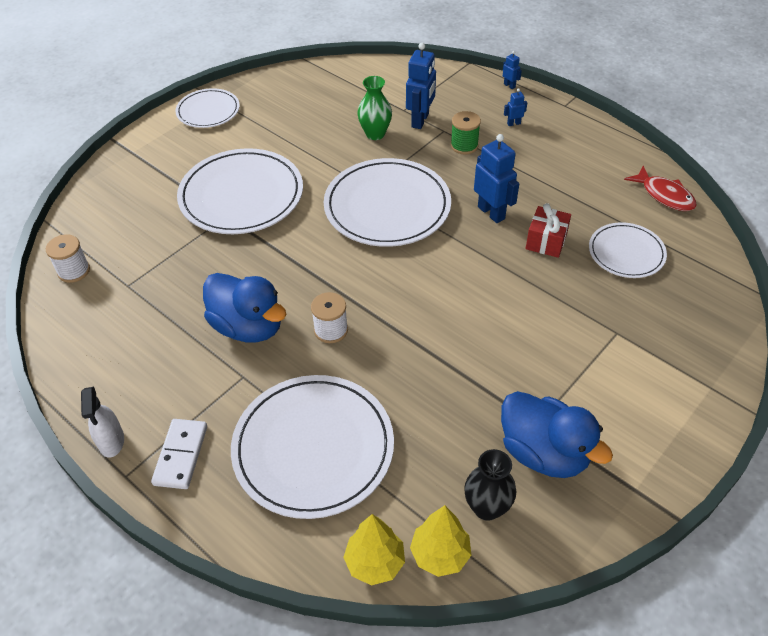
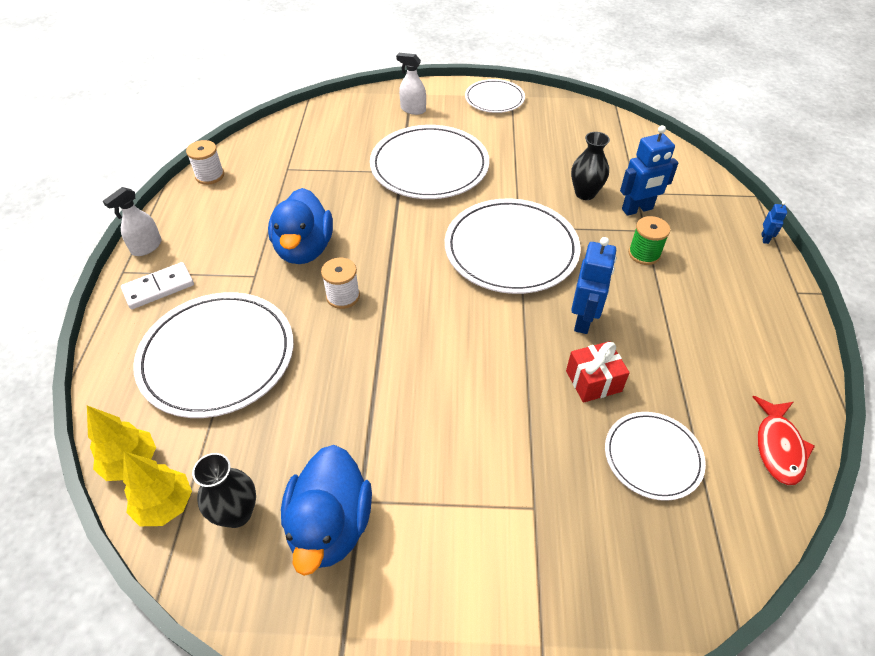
camera: 50 degrees right, 0 degrees up
white spool [46,234,90,283] -> white spool moved to [186,140,224,185]
green vase [357,76,392,140] -> black vase [571,132,610,200]
blue robot [504,88,527,126] -> none
none -> white spray bottle [396,53,426,115]

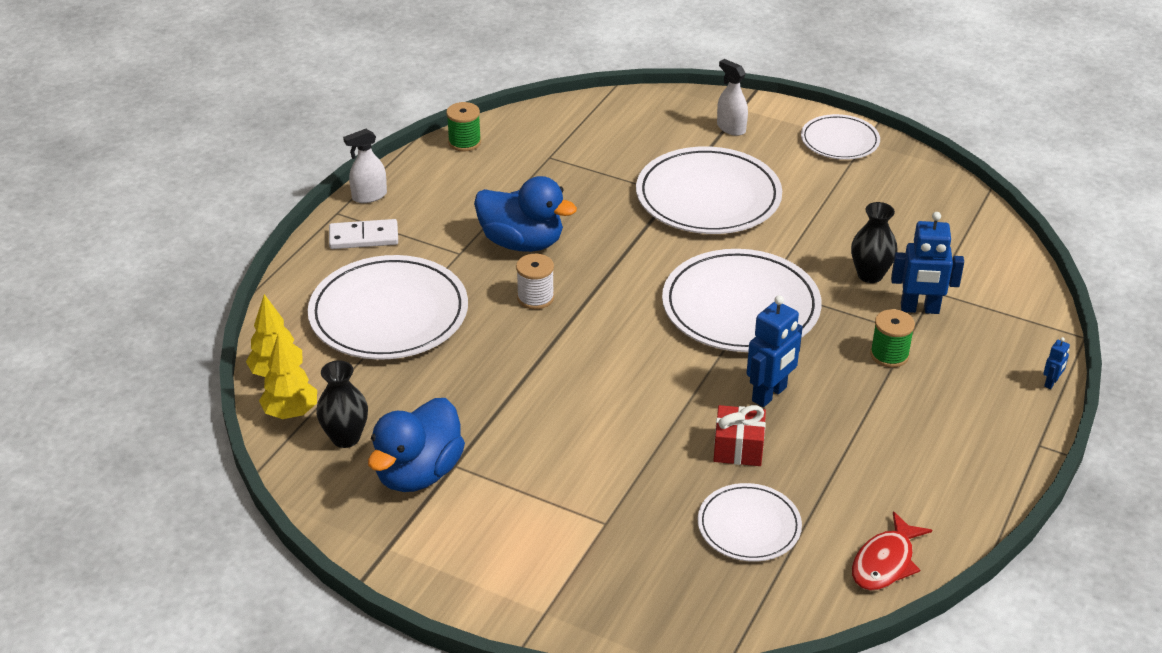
camera: 25 degrees right, 10 degrees down
white spool [186,140,224,185] -> green spool [446,102,481,151]
blue duck [268,188,333,264] -> blue duck turned 90 degrees counterclockwise [474,176,577,252]

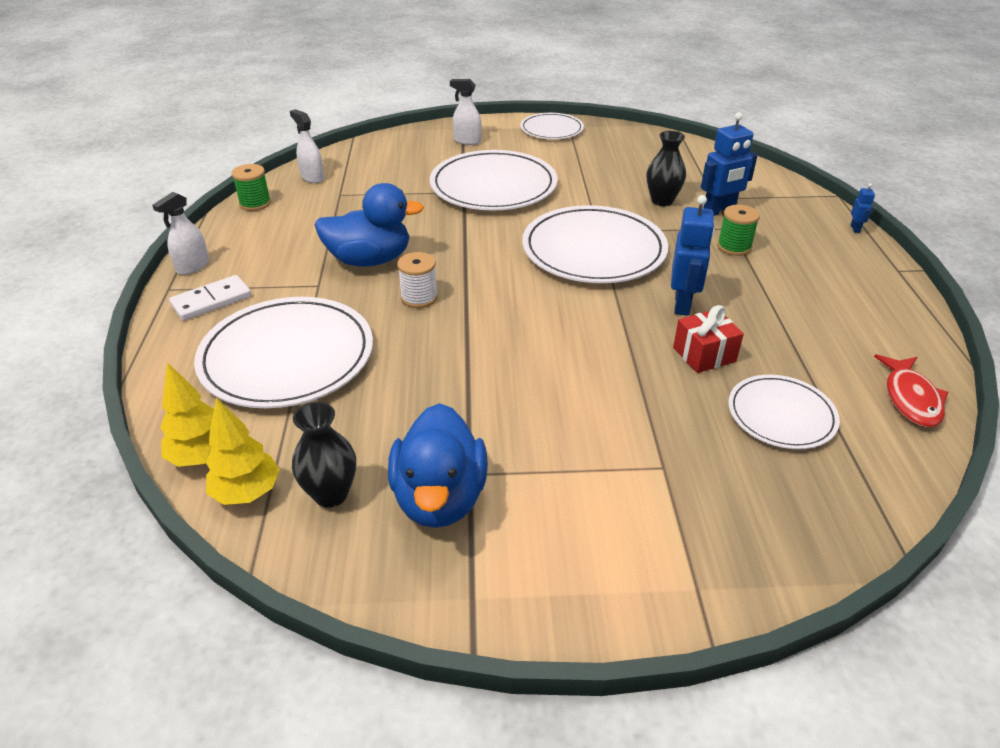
camera: 30 degrees left, 0 degrees up
none -> white spray bottle [290,109,324,183]

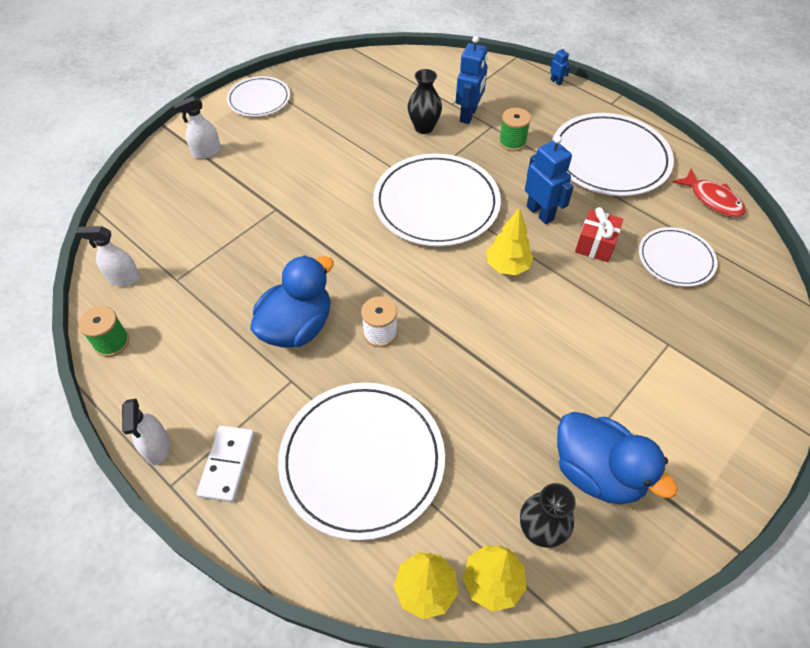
camera: 45 degrees left, 15 degrees up
white plate [430,150,558,210] -> white plate moved to [552,113,674,196]
none -> yellow tree [487,207,533,275]

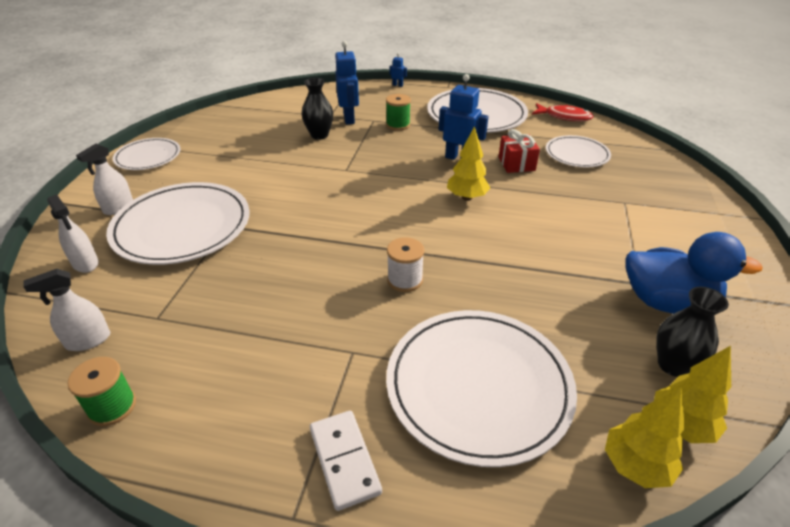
camera: 30 degrees left, 15 degrees down
white spray bottle [122,398,170,465] -> white spray bottle moved to [47,194,98,273]
blue duck [250,255,334,348] -> none
white plate [373,154,501,247] -> white plate moved to [106,182,250,265]

